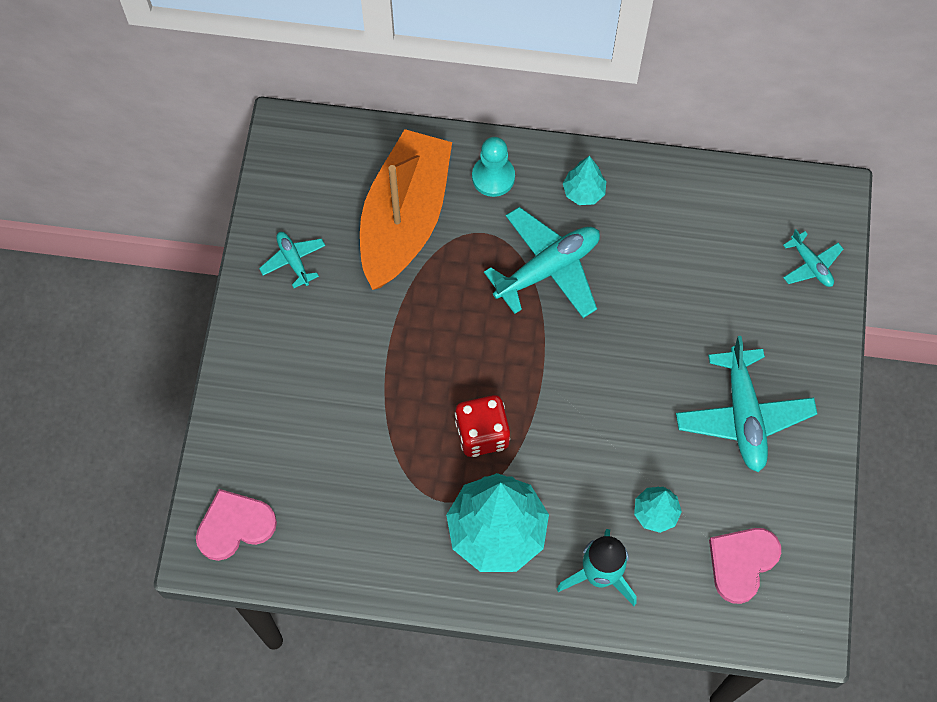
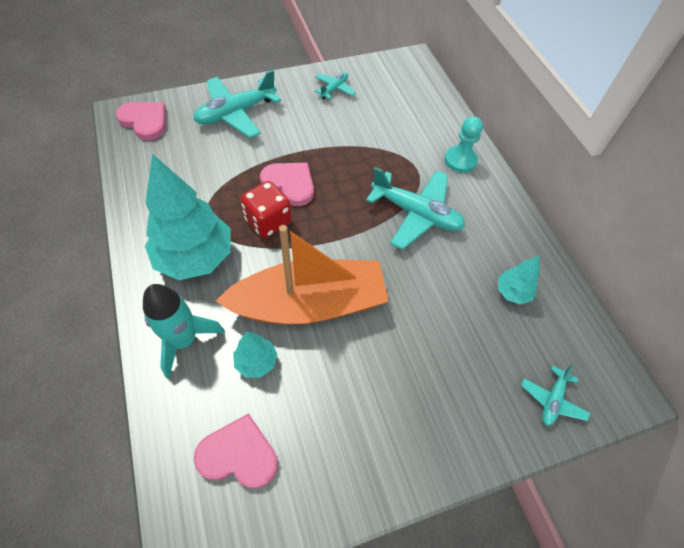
camera: 60 degrees right, 10 degrees down
orange boat [360,129,452,290] -> orange boat moved to [216,225,389,325]
turquoise tree [563,156,606,205] -> turquoise tree moved to [498,256,540,305]
turquoise plane [676,336,817,472] -> turquoise plane moved to [193,70,281,138]
none -> pink heart [260,163,314,206]

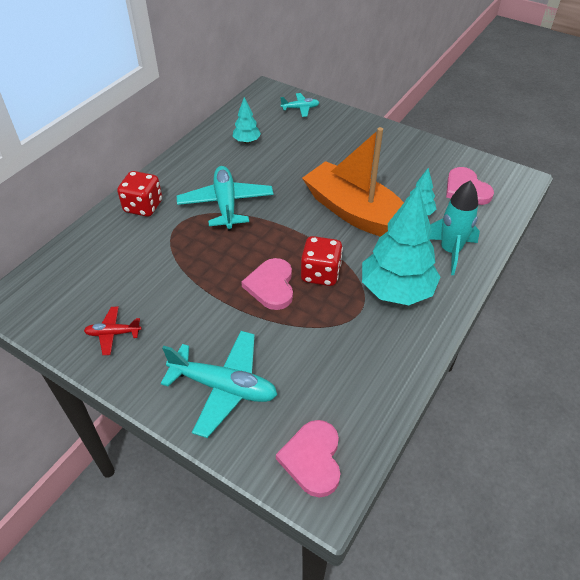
camera: 125 degrees left, 10 degrees down
turquoise plane [315,72,356,99] -> red plane [84,306,142,355]
turquoise pawn [444,116,483,173] -> red dice [117,171,162,217]

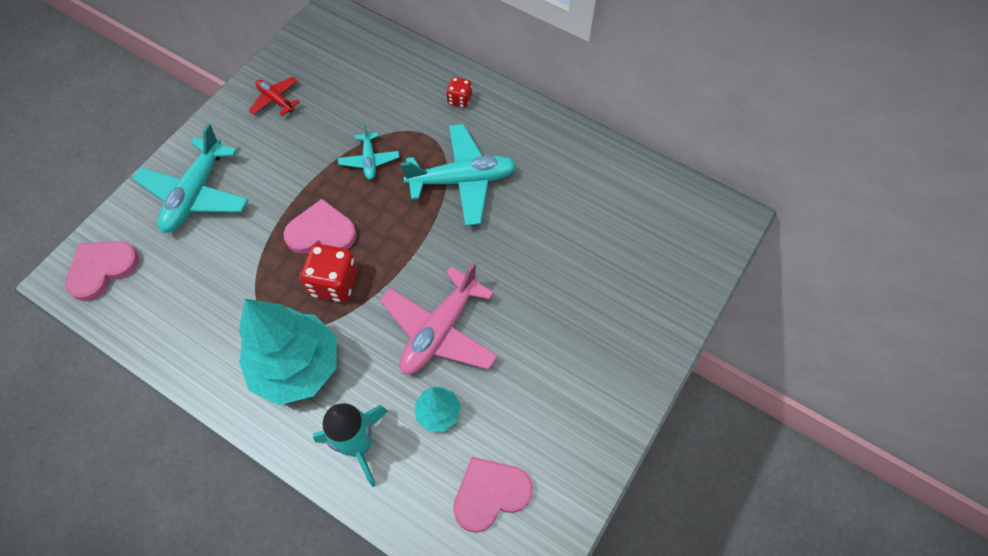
camera: 90 degrees right, 15 degrees up
red plane [84,306,142,355] -> red plane turned 45 degrees counterclockwise [249,77,300,116]
red dice [117,171,162,217] -> red dice [446,77,472,108], size x0.56
turquoise tree [232,97,261,144] -> none
pink heart [276,420,340,497] -> pink heart turned 45 degrees counterclockwise [65,241,139,301]
turquoise plane [280,93,319,117] -> turquoise plane moved to [338,124,399,180]
orange boat [302,127,404,237] -> pink plane [380,262,498,374]

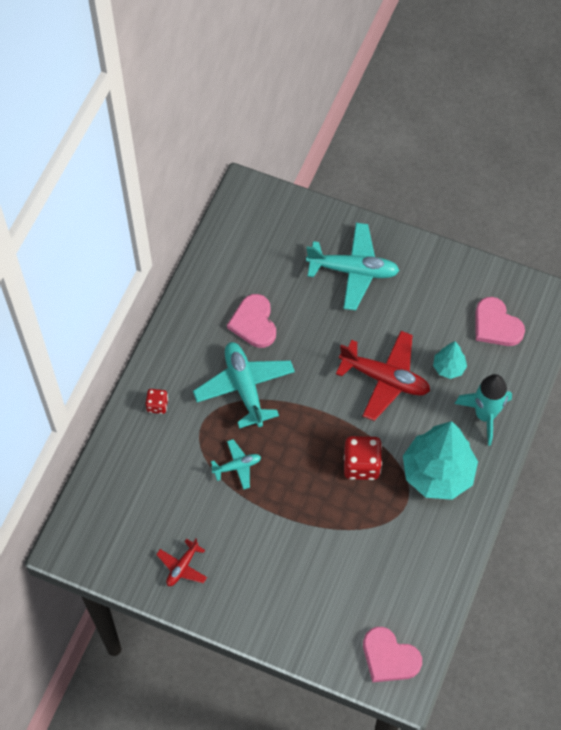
camera: 100 degrees left, 0 degrees up
turquoise plane [133,124,248,233] -> turquoise plane moved to [306,223,400,310]
pink heart [283,199,357,254] -> pink heart moved to [227,294,276,348]
pink plane [380,262,498,374] -> red plane [336,331,430,421]

